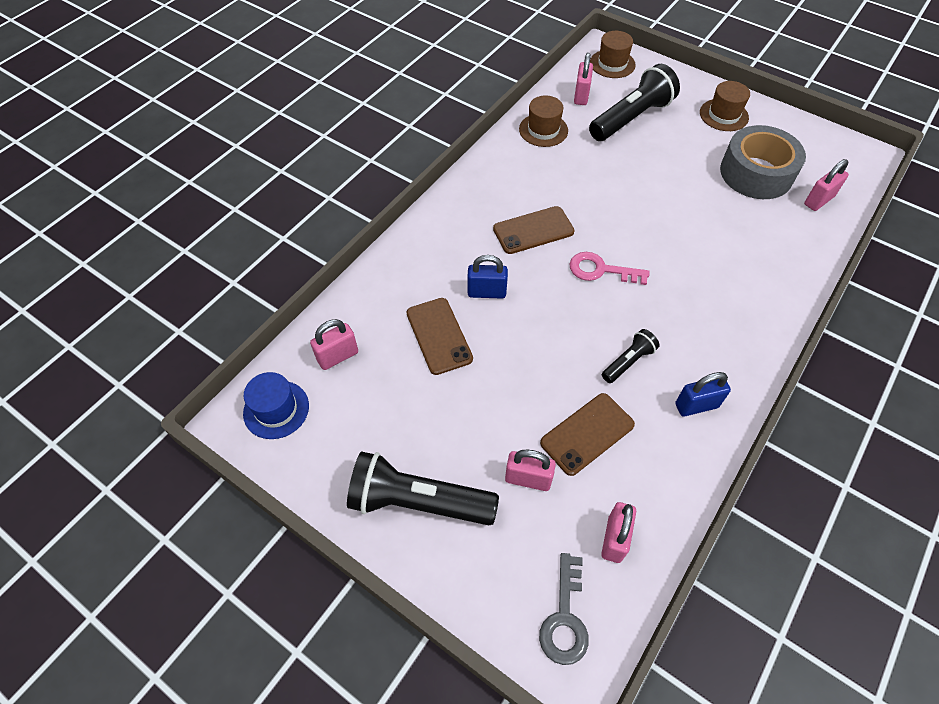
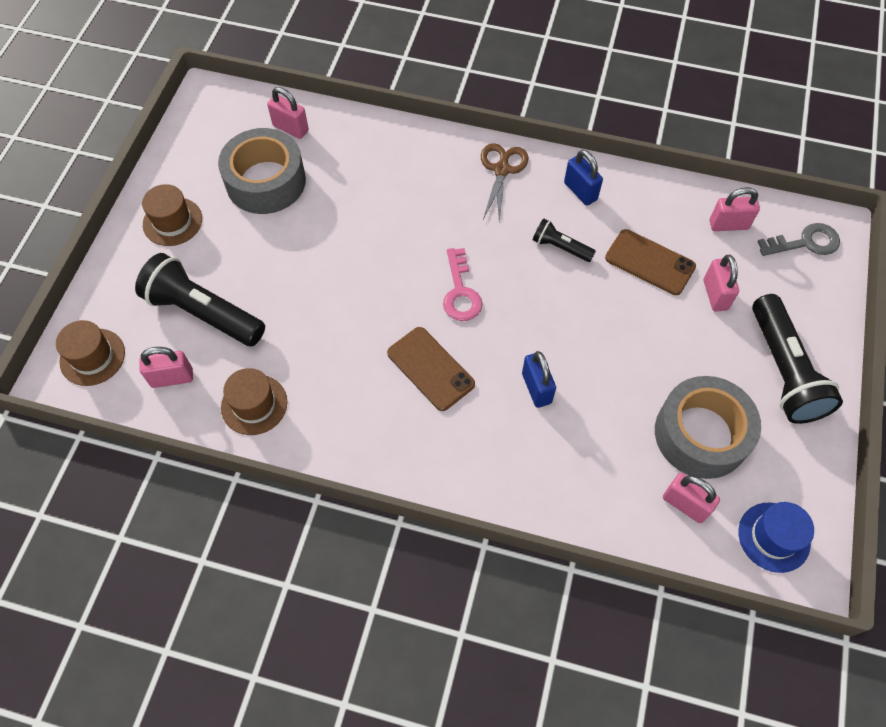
camera: 110 degrees left, 5 degrees up
brown phone [406,298,473,375] -> none
none -> brown scissors [481,143,528,222]
none -> grey tape [655,376,761,479]

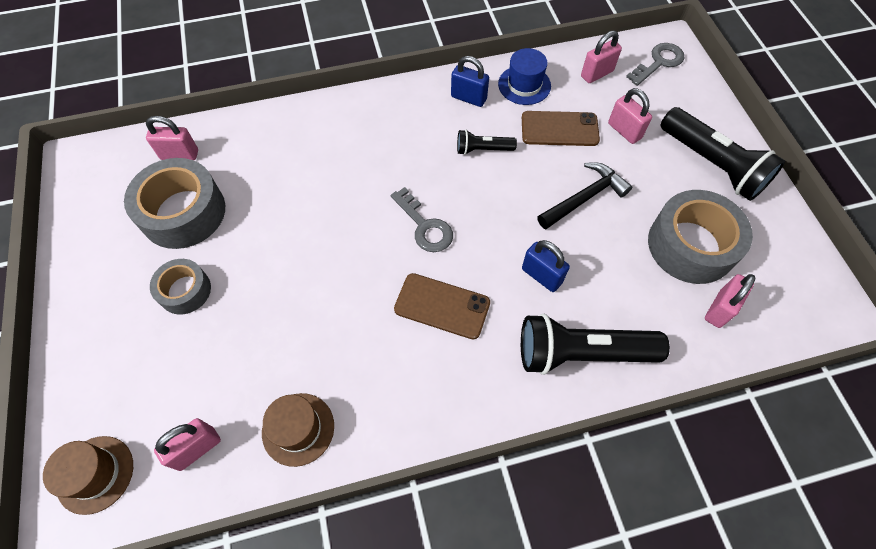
camera: 30 degrees left, 0 degrees up
black flashlight [135,253,265,346] -> black flashlight moved to [521,314,670,375]
brown hat [142,184,202,246] -> none
pink key [443,248,483,321] -> grey key [391,187,453,252]
brown scissors [481,143,528,222] -> none
pink padlock [663,473,720,523] -> pink padlock turned 60 degrees counterclockwise [705,274,755,328]
blue hat [738,502,814,573] -> blue hat moved to [498,48,551,105]
none -> grey tape [150,259,211,315]
none -> black hammer [537,162,632,229]

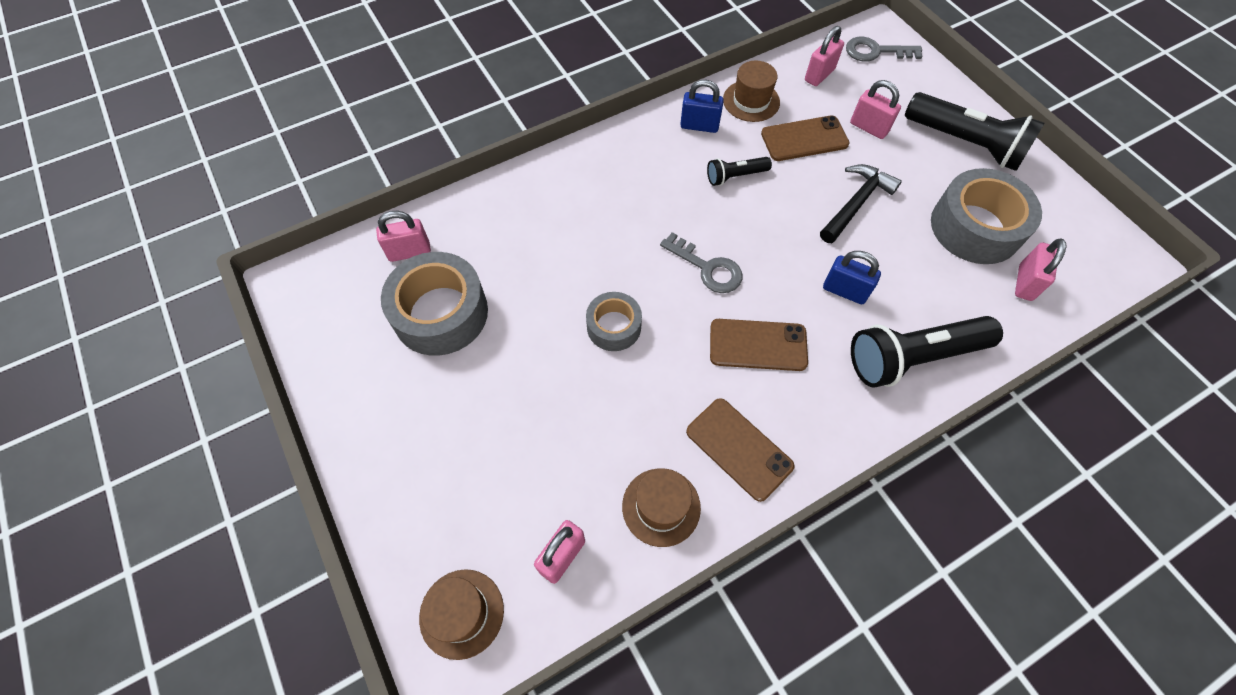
camera: 15 degrees left, 0 degrees up
grey tape [150,259,211,315] -> grey tape moved to [586,292,642,351]
blue hat [498,48,551,105] -> brown hat [723,61,780,122]
grey key [626,43,685,86] -> grey key turned 120 degrees counterclockwise [846,37,923,62]
none -> brown phone [686,398,795,502]

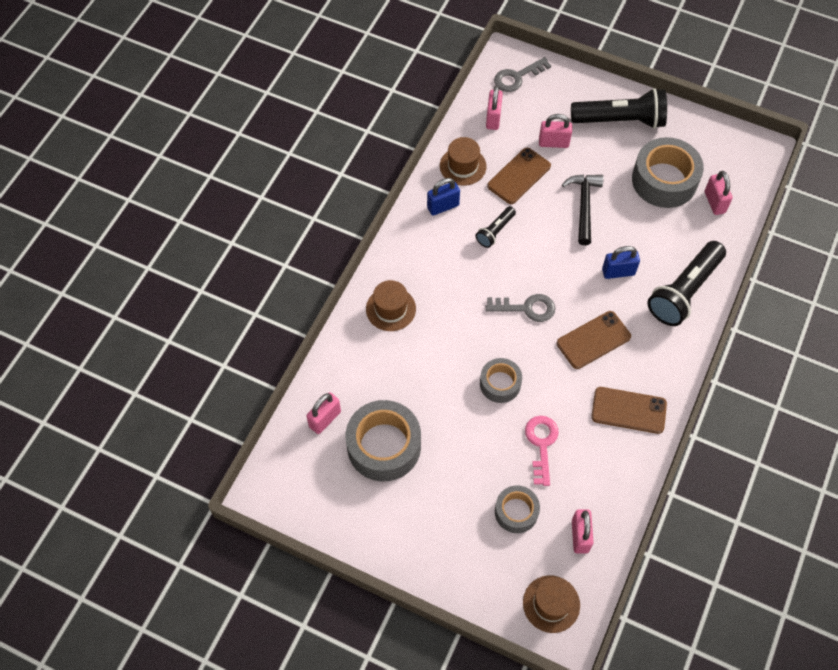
camera: 35 degrees left, 0 degrees up
brown hat [622,469,701,547] -> brown hat moved to [366,280,416,331]
none -> grey tape [495,486,540,533]
none -> pink key [525,416,559,486]

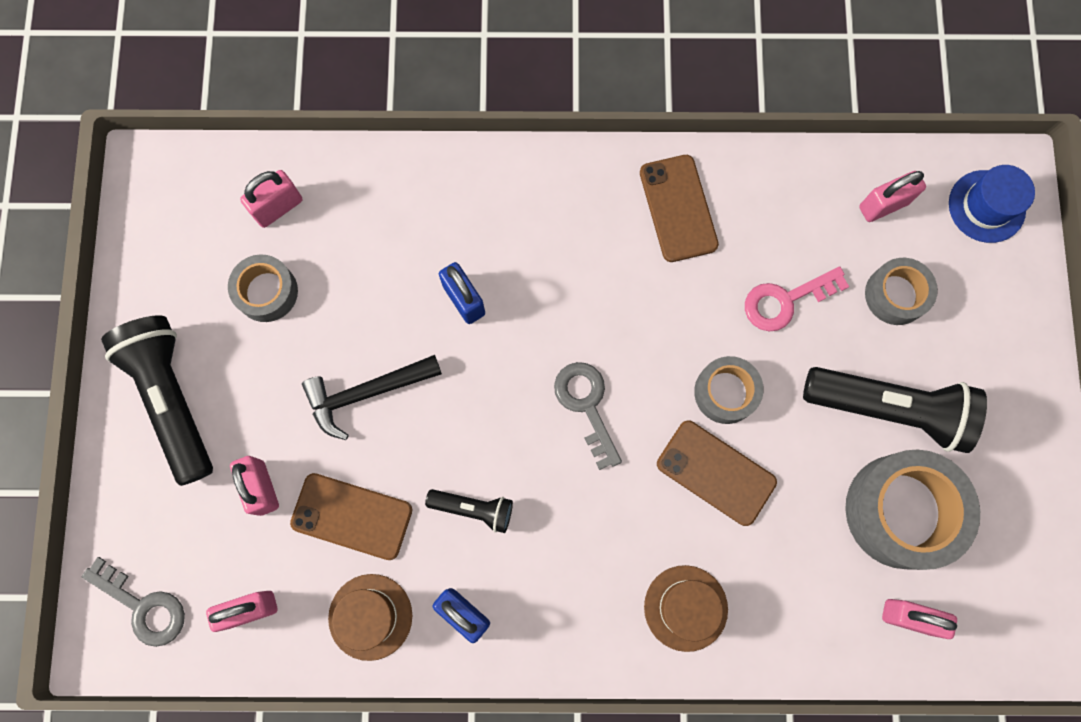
camera: 115 degrees left, 15 degrees up
brown hat [523,575,580,633] -> blue hat [949,165,1035,243]
brown phone [557,311,631,369] -> brown phone moved to [657,421,777,526]
grey tape [632,137,704,208] -> grey tape [228,255,298,322], size x0.57
black flashlight [647,241,726,326] -> black flashlight moved to [803,367,987,453]

